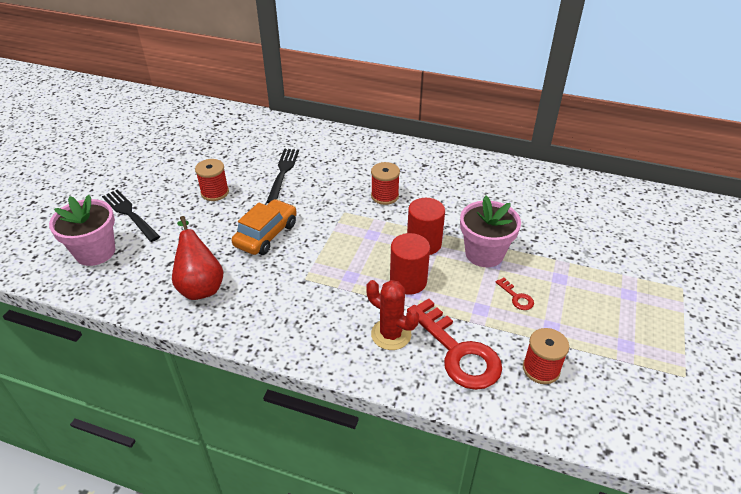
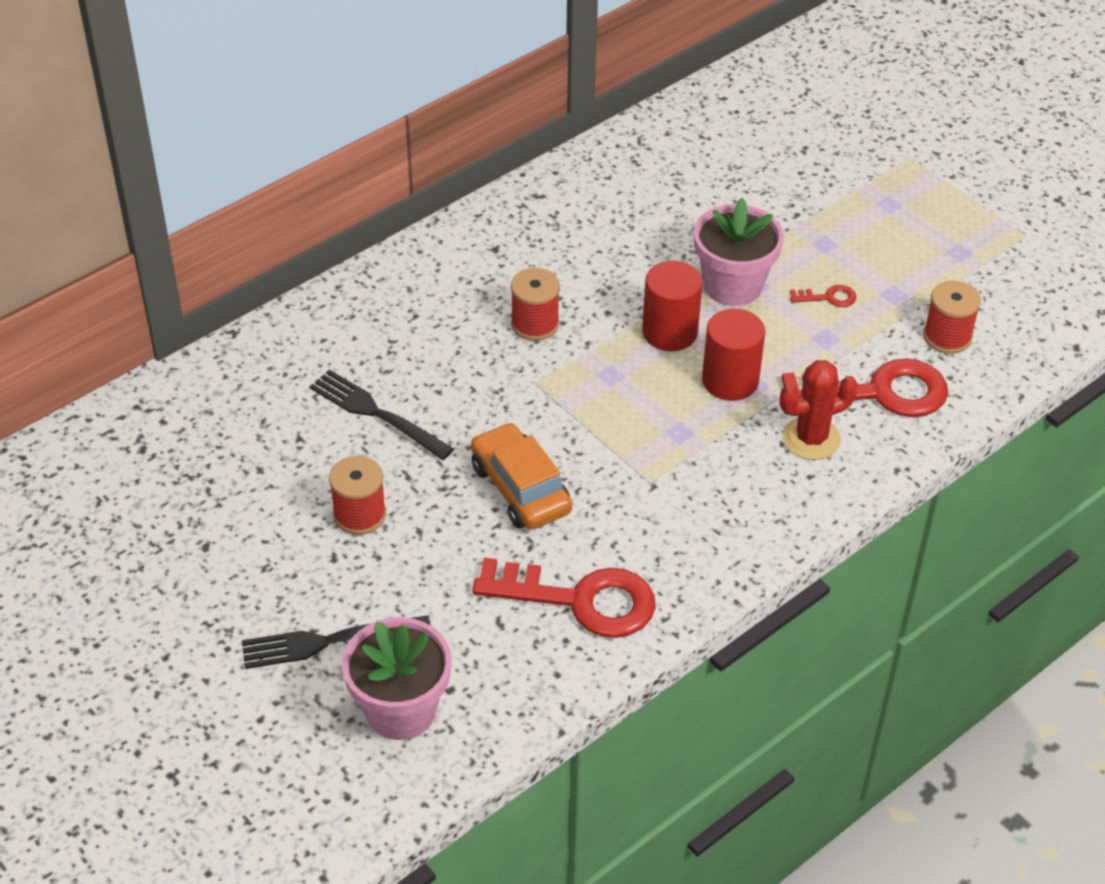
camera: 60 degrees left, 5 degrees up
red pear [172,216,224,300] -> red key [472,558,656,638]

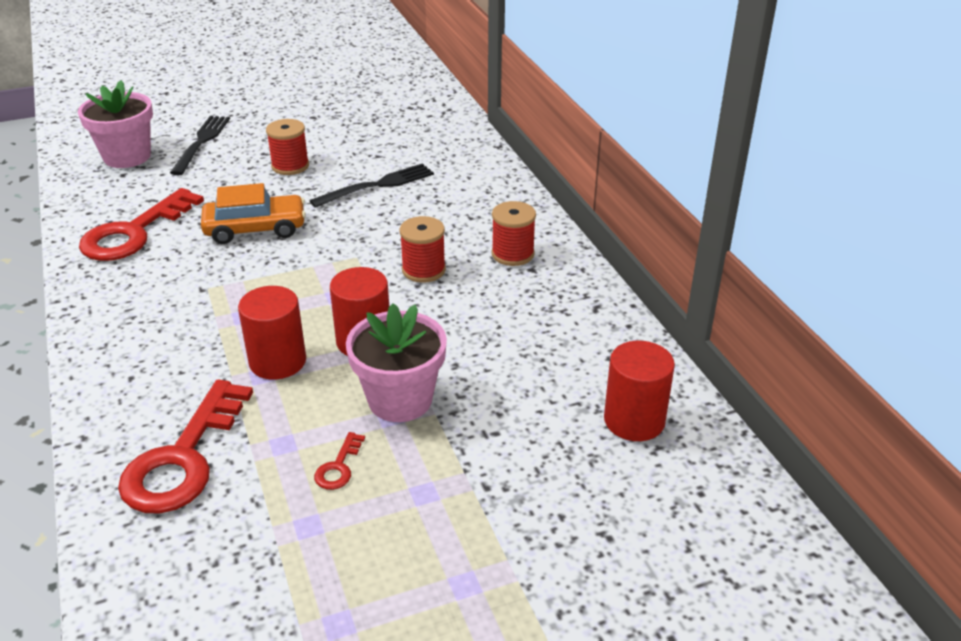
camera: 110 degrees right, 10 degrees down
red cactus [780,360,858,460] -> none
red spool [923,281,981,354] -> red spool moved to [492,201,536,266]
none -> red cylinder [604,341,675,441]

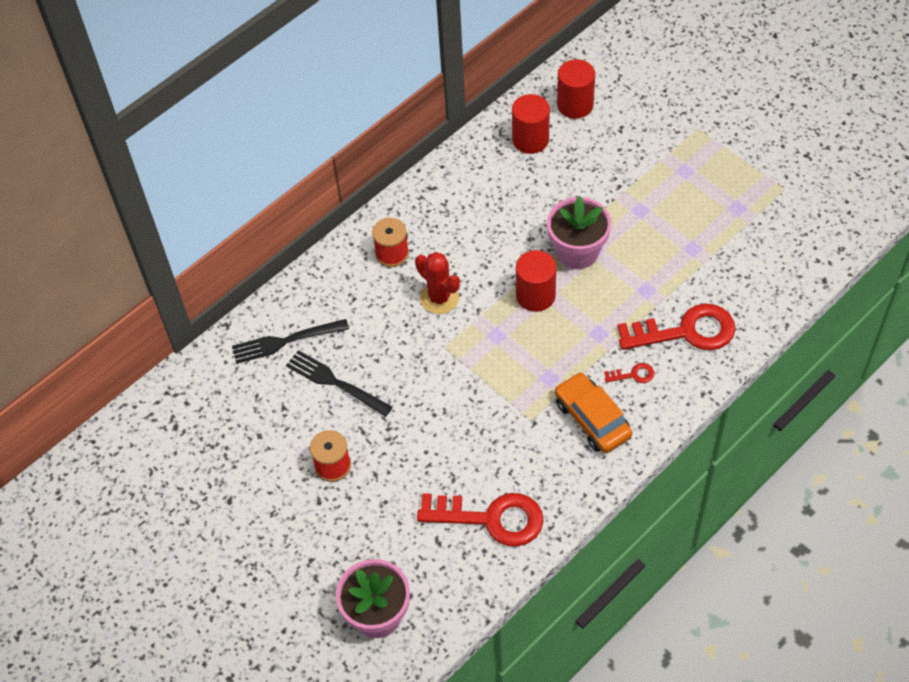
camera: 110 degrees left, 20 degrees up
black fork [170,116,230,175] -> black fork moved to [232,319,349,364]
orange car [201,183,306,244] -> orange car moved to [555,372,632,453]
red cylinder [238,286,306,379] -> red cylinder moved to [557,59,595,119]
red key [314,432,365,490] -> red key moved to [604,363,654,383]
red spool [400,216,446,283] -> red cactus [415,252,460,314]

